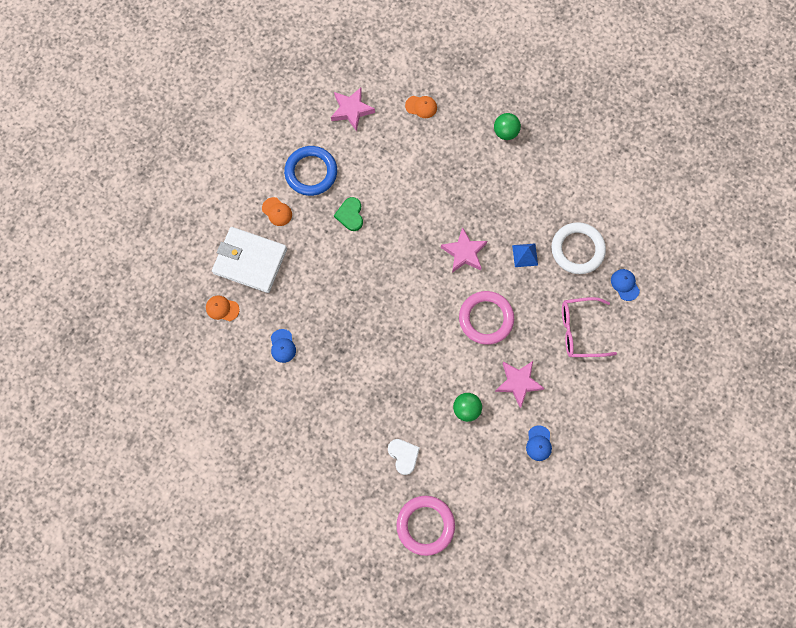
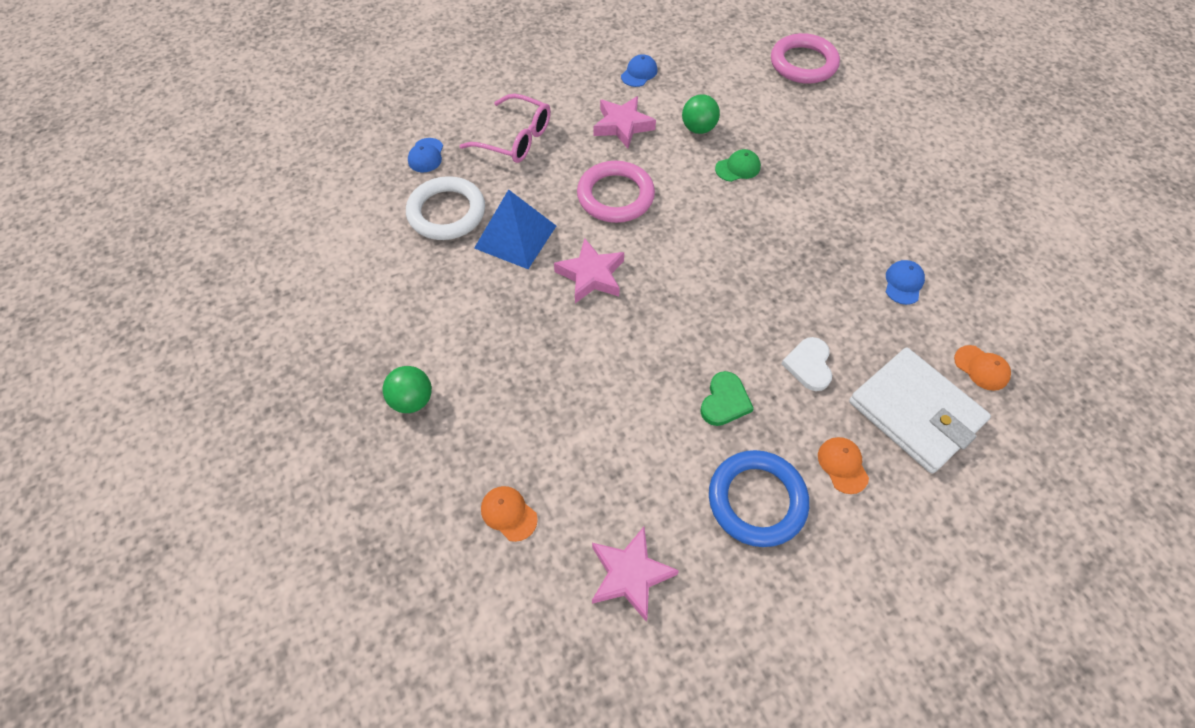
camera: 150 degrees left, 15 degrees down
white heart [388,439,420,475] -> white heart moved to [781,337,832,391]
blue pyramid [512,243,538,267] -> blue pyramid [474,189,556,269], size x1.76
none -> green cap [715,149,761,182]

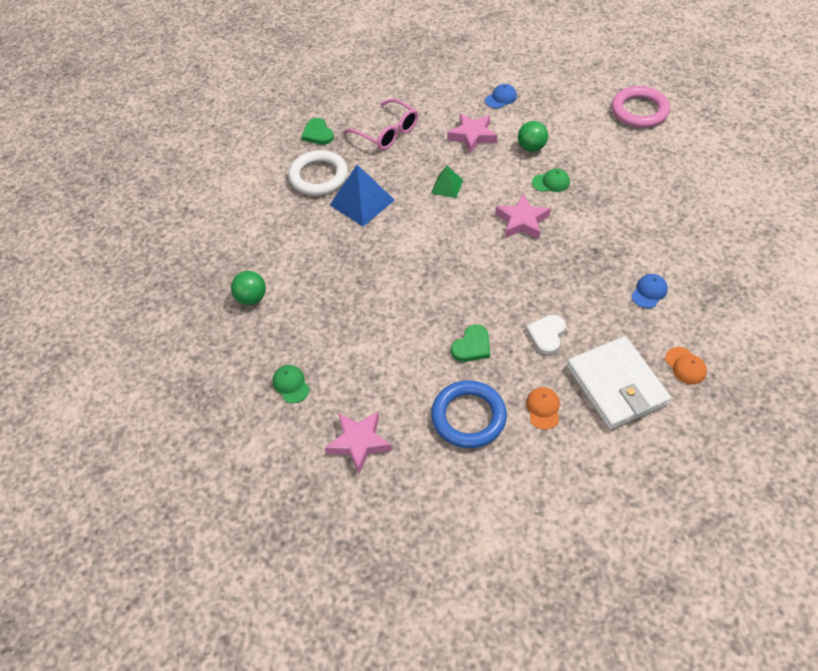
camera: 20 degrees right, 5 degrees down
blue cap [408,138,443,172] -> green heart [301,118,334,145]
orange cap [481,486,538,542] -> green cap [272,365,310,403]
pink star [554,238,624,303] -> pink star moved to [495,193,551,239]
pink ring [577,161,655,223] -> green pyramid [431,166,463,198]

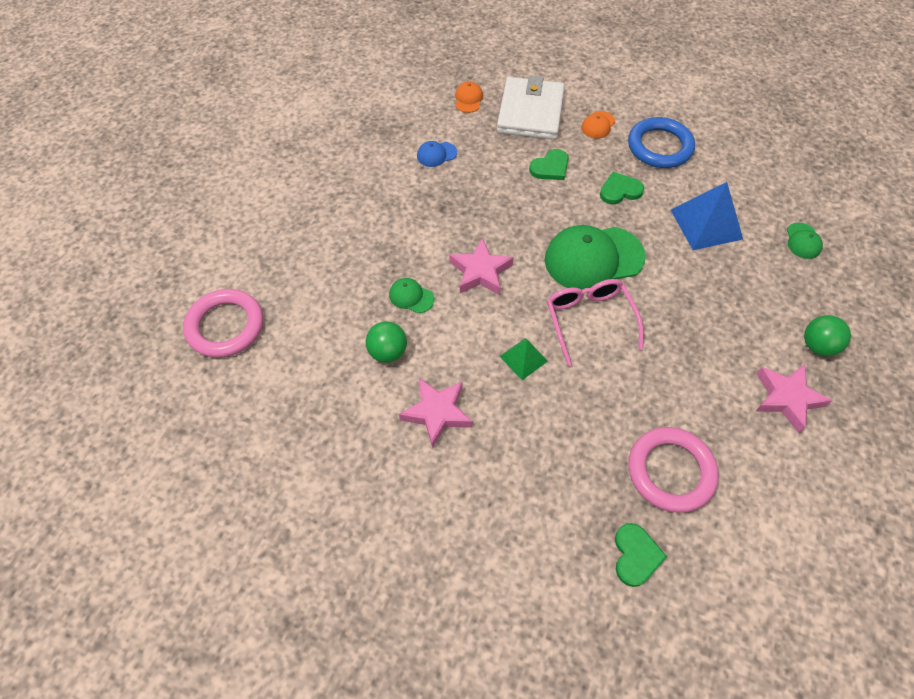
camera: 150 degrees left, 5 degrees up
white ring [288,150,348,196] -> pink ring [628,427,719,513]
pink star [325,411,392,473] -> pink star moved to [755,364,832,433]
blue pyramid [330,165,395,227] -> blue pyramid moved to [671,182,743,250]
pink glasses [344,98,418,150] -> pink glasses moved to [547,279,644,366]
blue cap [485,84,517,108] -> none
white heart [526,315,566,355] -> green heart [529,149,569,180]
none -> green cap [545,225,645,290]

